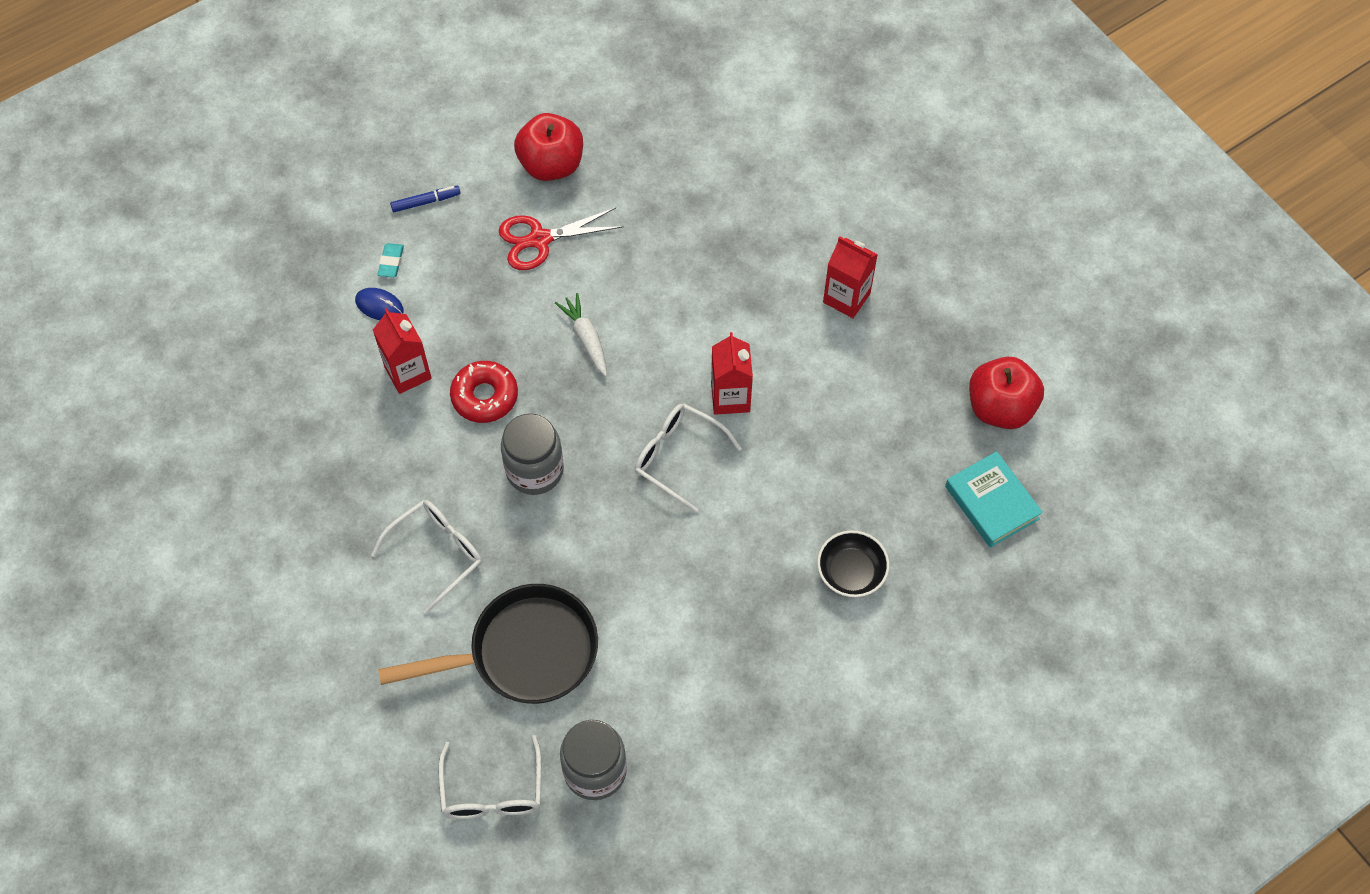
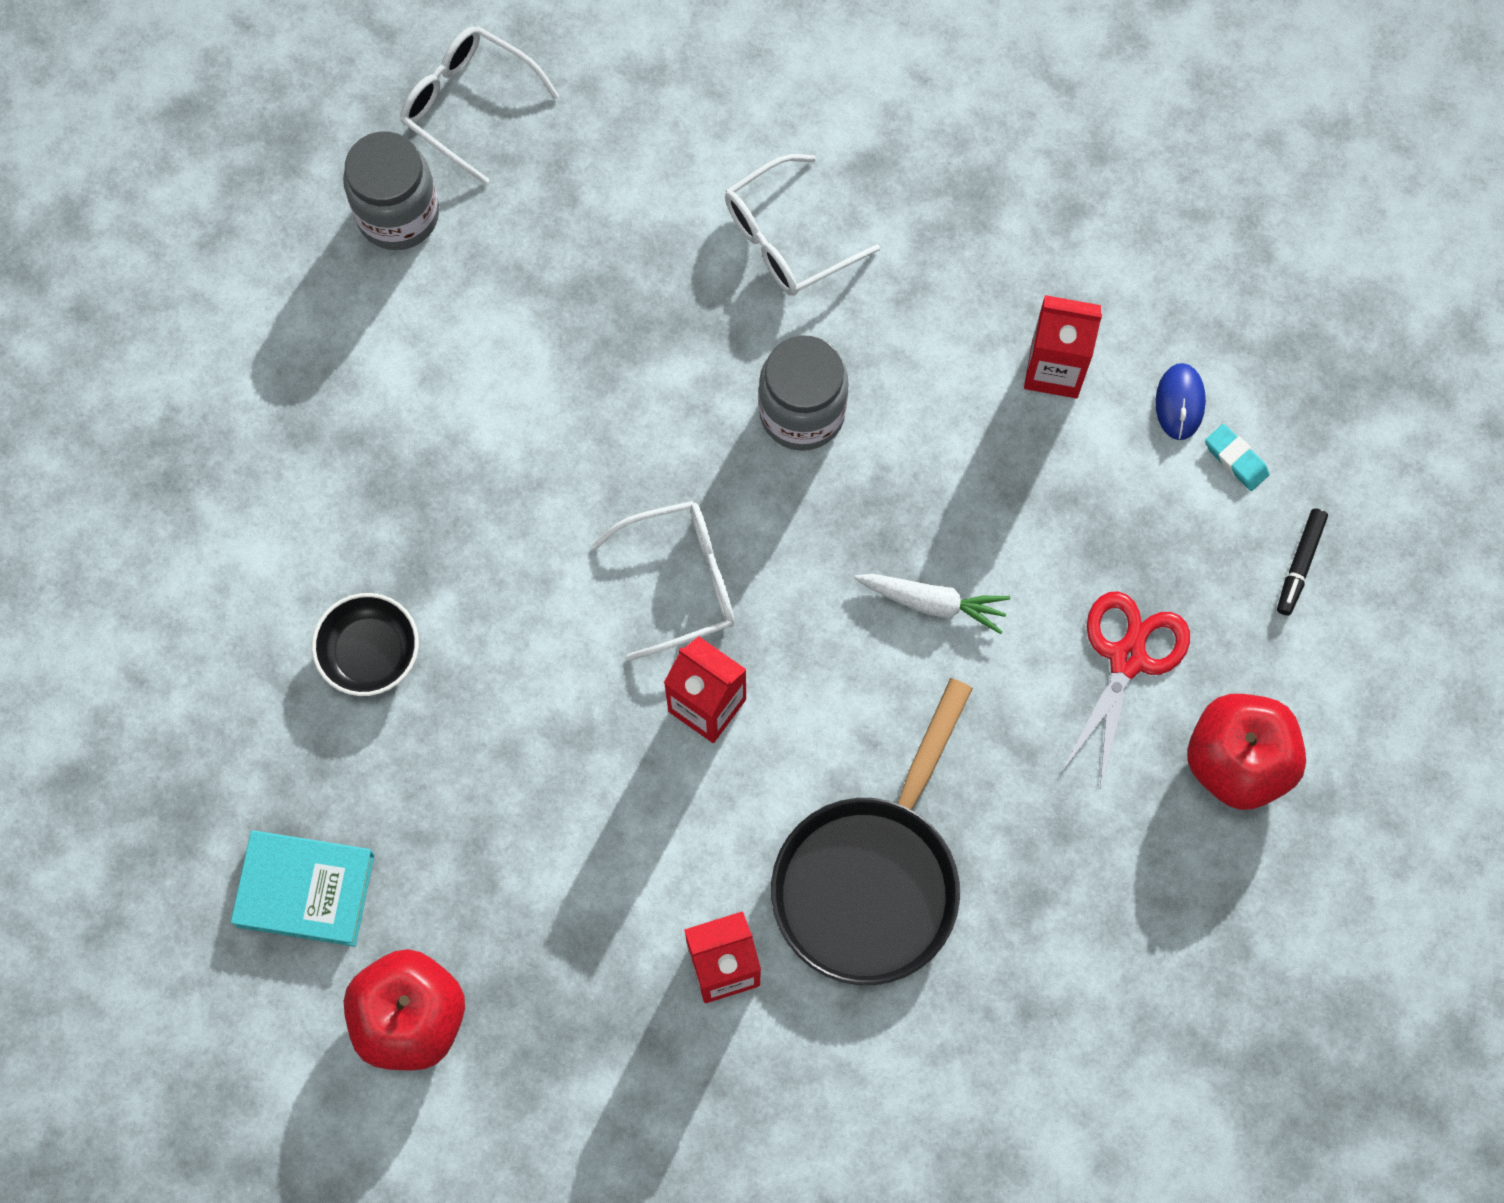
camera: 130 degrees right, 10 degrees up
blue mouse [355,288,404,320] -> blue mouse turned 60 degrees counterclockwise [1155,363,1206,440]
white glasses [371,500,482,614] -> white glasses turned 60 degrees clockwise [725,154,880,296]
black pan [378,584,598,704] -> black pan moved to [771,678,973,985]
blue marker [390,186,460,212] -> black marker [1277,509,1328,616]
red donut [450,361,518,423] -> none

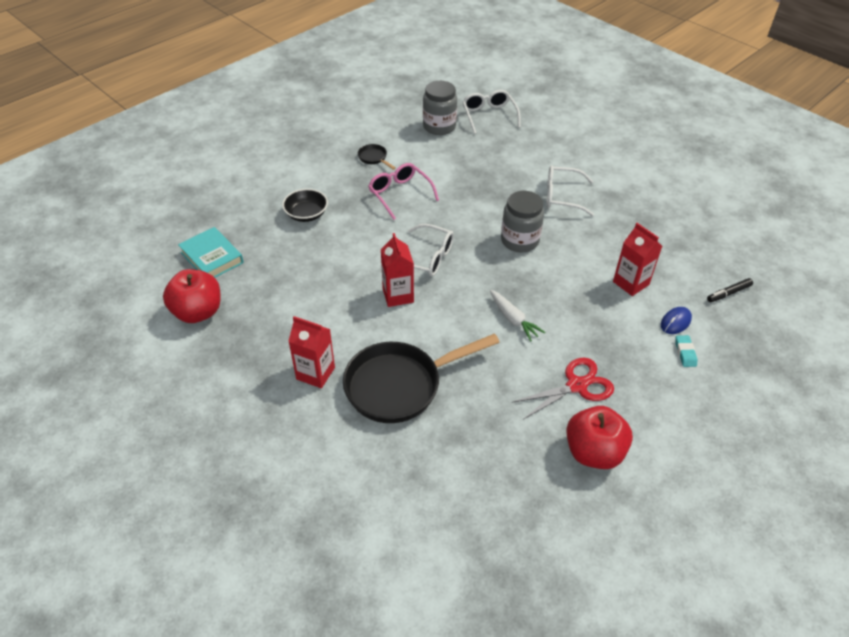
camera: 40 degrees right, 25 degrees down
black marker [1277,509,1328,616] -> black marker moved to [707,278,753,302]
none -> black pan [358,144,396,170]
none -> pink glasses [368,163,439,220]

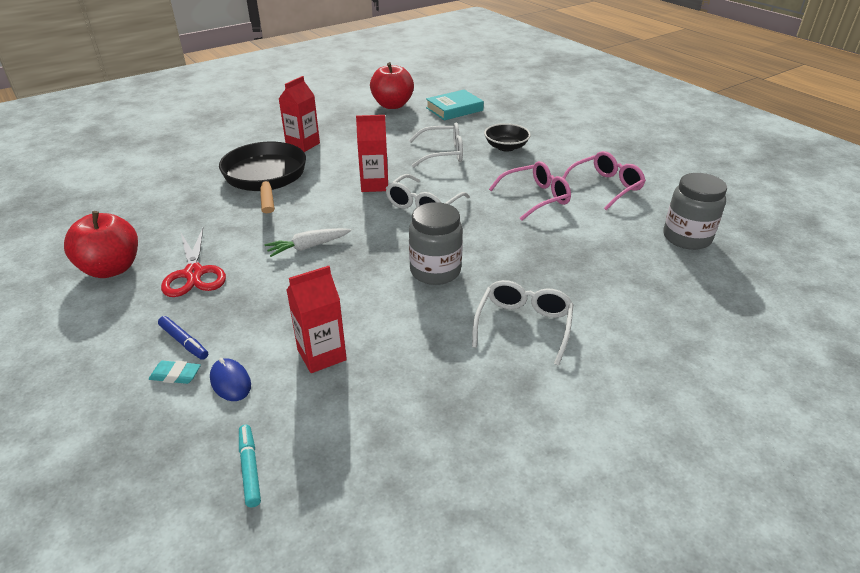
camera: 100 degrees right, 10 degrees down
black pan [358,144,396,170] -> pink glasses [563,151,646,210]
white glasses [463,90,521,134] -> white glasses moved to [409,123,463,168]
black marker [707,278,753,302] -> turquoise marker [239,425,261,507]
none -> blue marker [158,316,208,360]

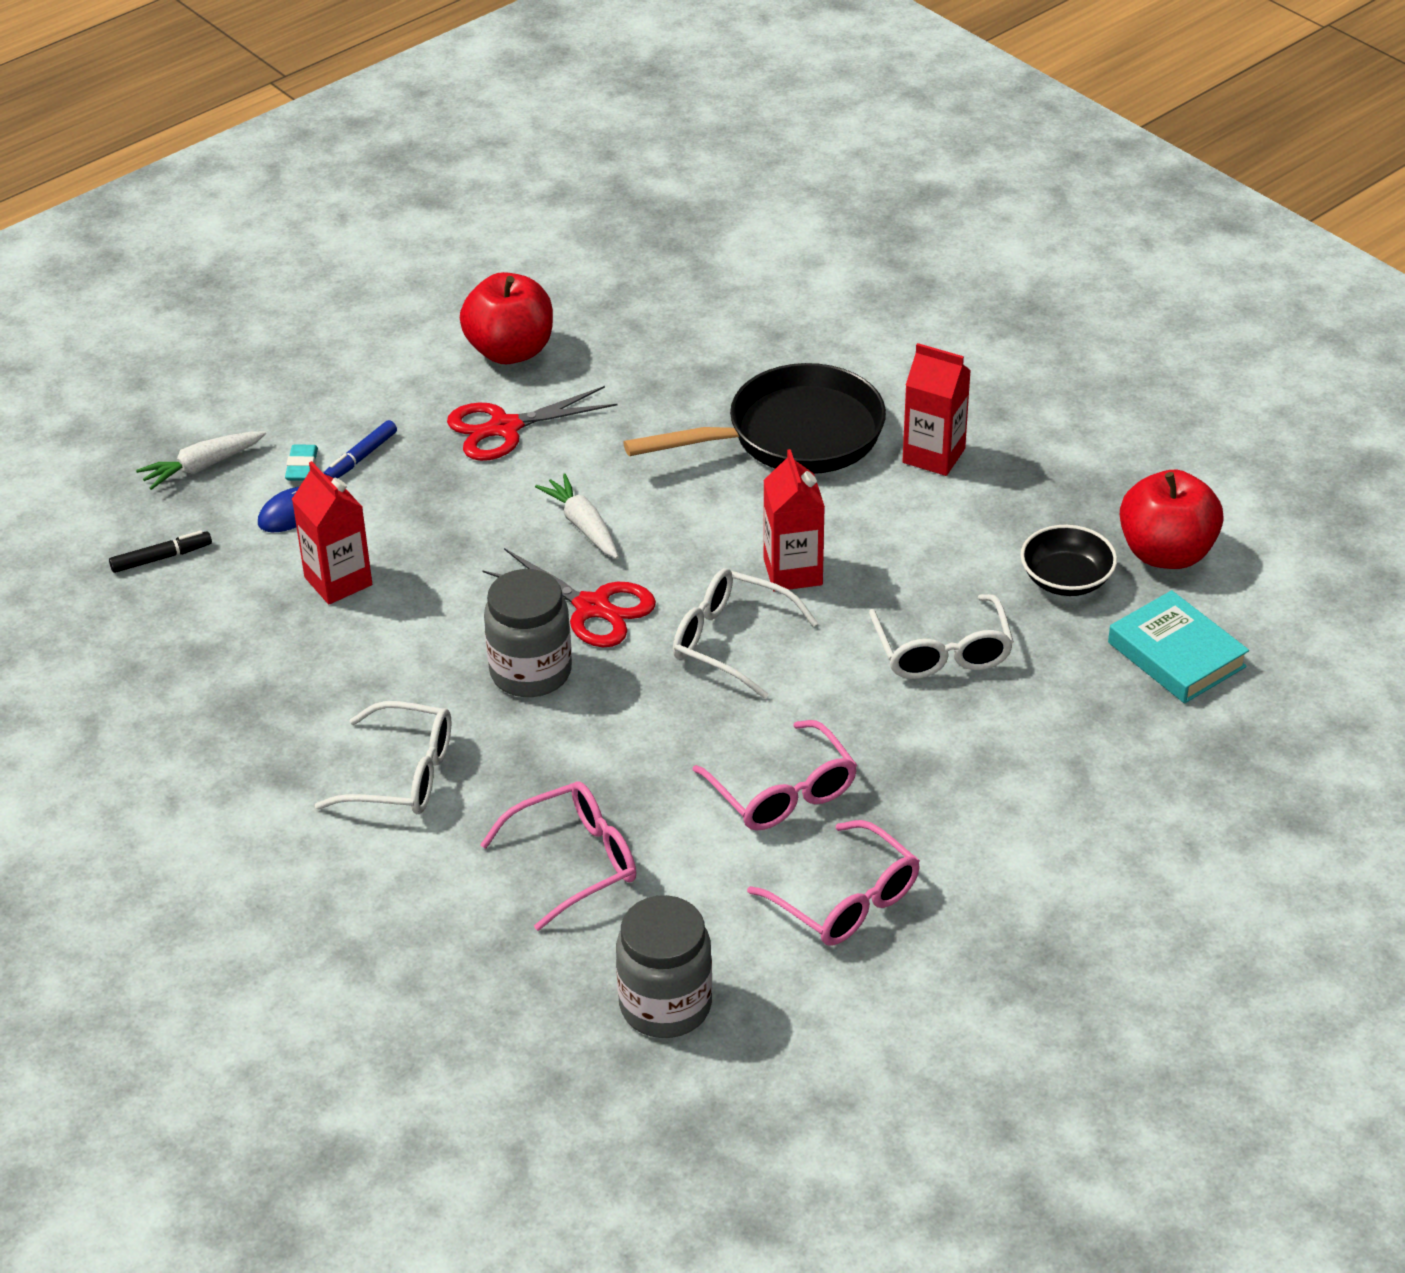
camera: 85 degrees right, 5 degrees up
turquoise marker [239,425,261,507] -> black marker [109,530,212,573]
black bowl [484,123,531,152] -> black bowl moved to [1020,525,1117,596]
none -> white carrot [136,431,266,490]
none -> pink glasses [480,781,636,931]
none -> red scissors [482,548,656,647]

